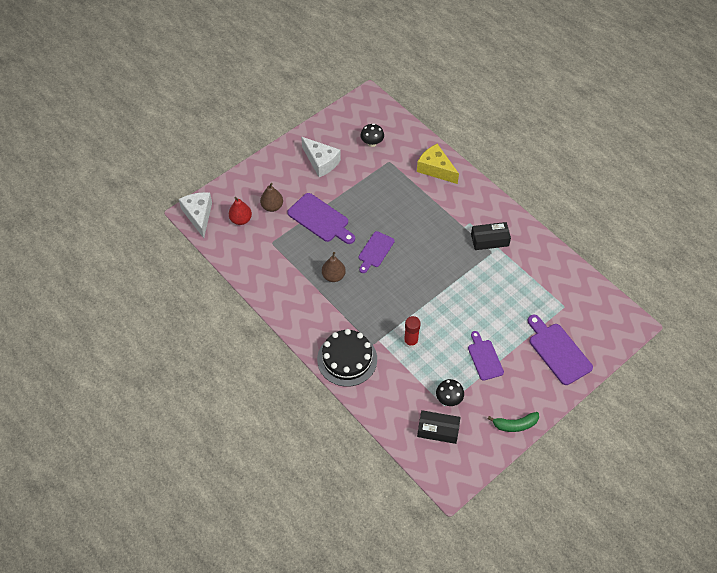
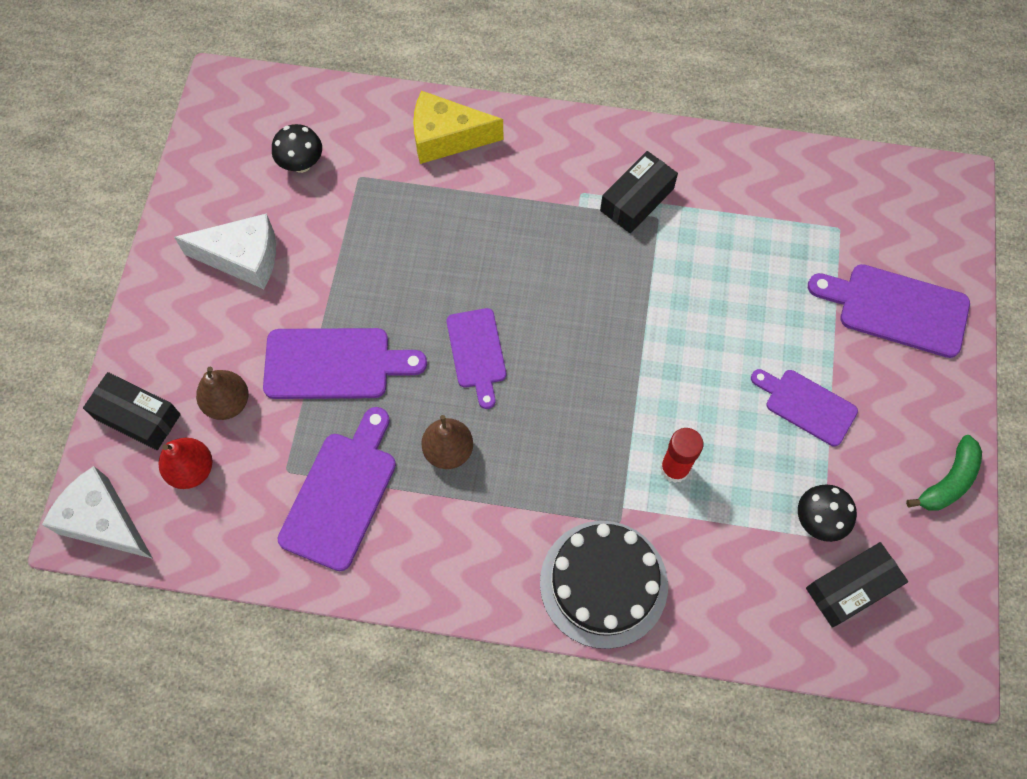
camera: 40 degrees left, 10 degrees up
none -> black box [83,372,181,450]
none -> purple cutting board [277,407,396,571]

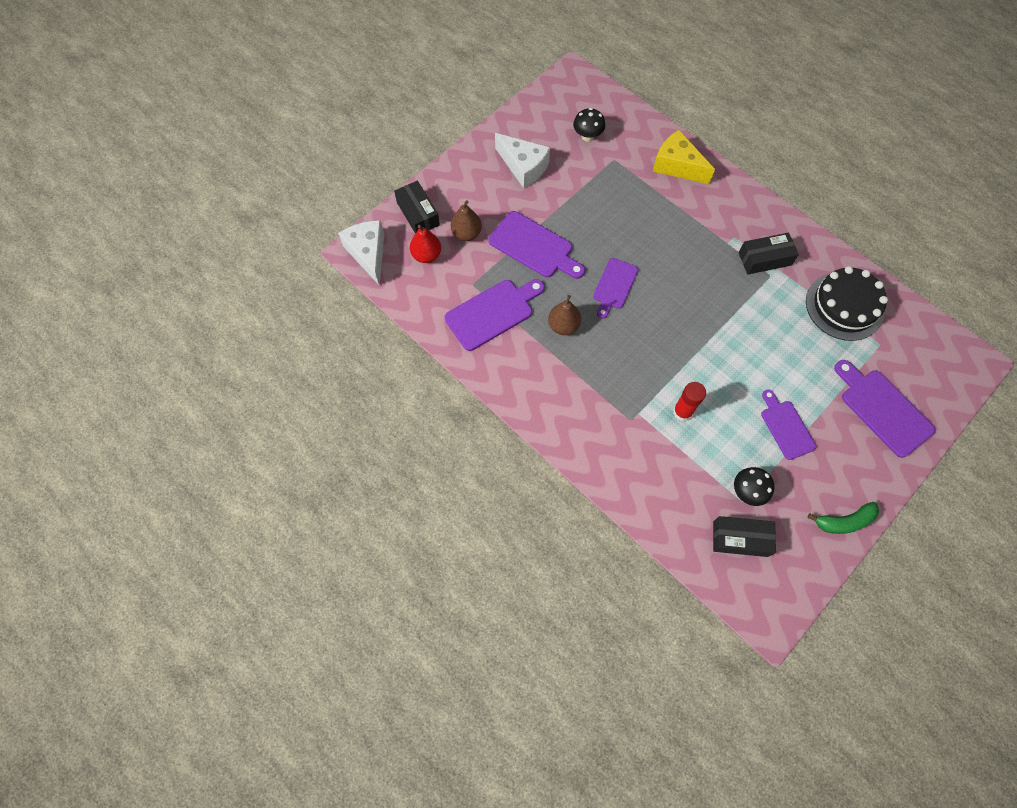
camera: 35 degrees right, 0 degrees up
black cake [540,521,668,649] -> black cake moved to [806,266,888,341]

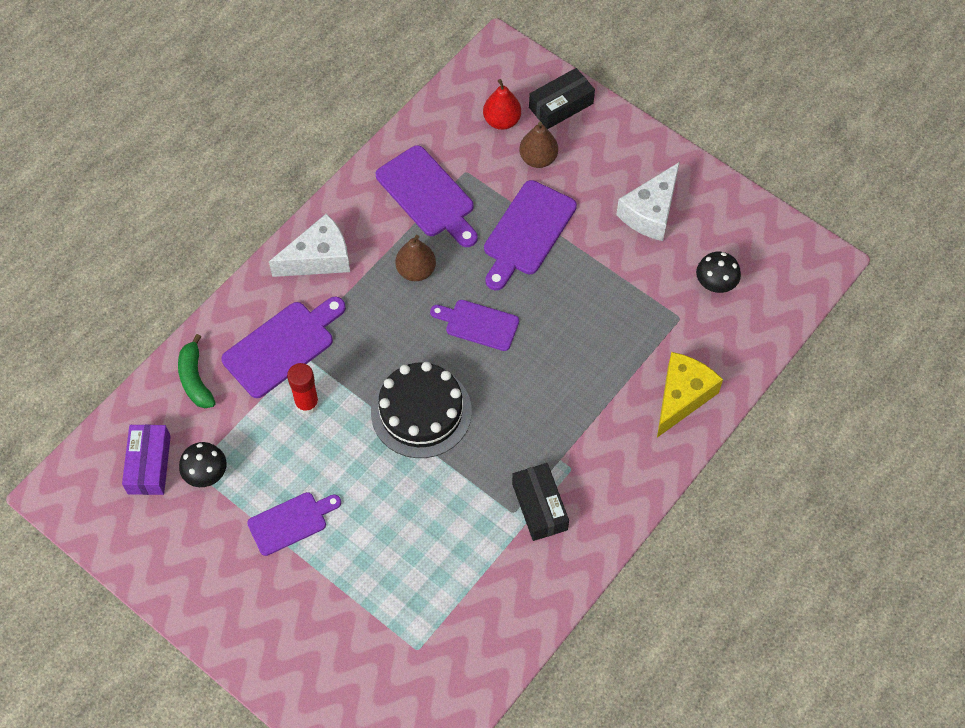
camera: 85 degrees right, 5 degrees down
white cheese [338,220,384,286] -> white cheese moved to [269,213,350,277]
black box [713,516,776,557] -> purple box [122,424,171,495]
black cake [806,266,888,341] -> black cake moved to [371,362,472,458]
green banana [807,502,879,534] -> green banana moved to [178,334,216,408]
purple cutting board [834,360,935,458] -> purple cutting board moved to [221,297,346,398]

